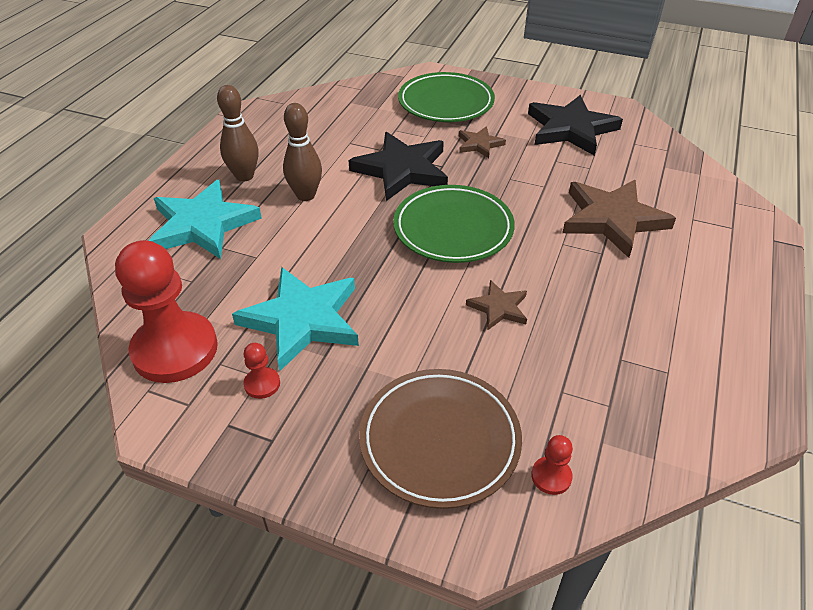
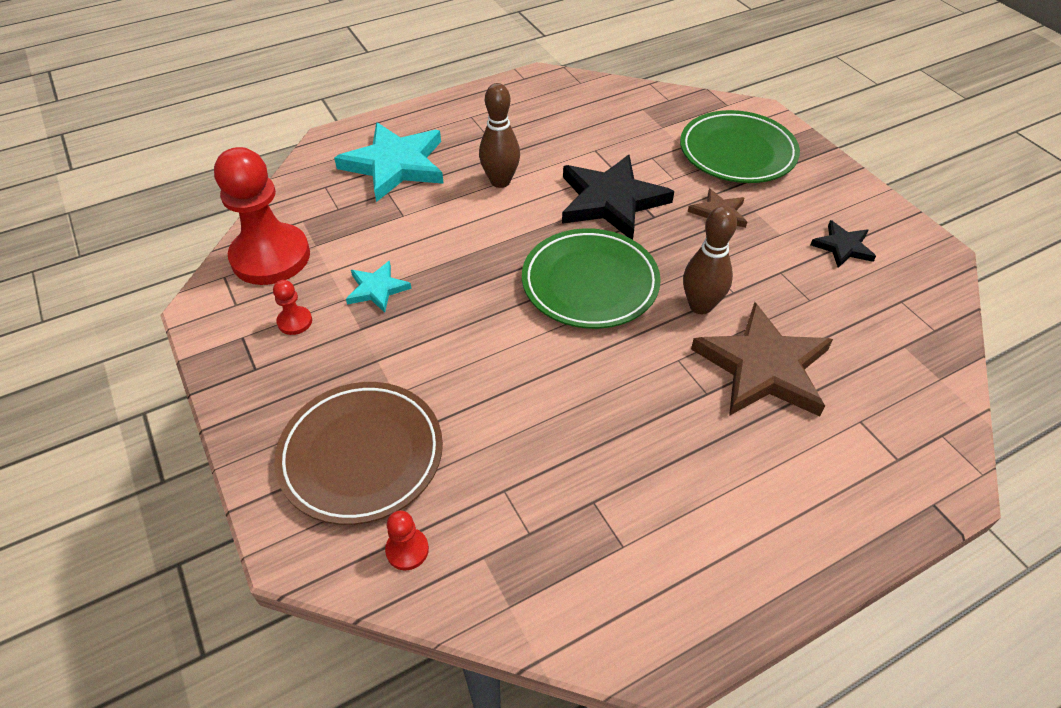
camera: 40 degrees right, 5 degrees up
brown bowling pin [217,85,259,182] -> brown bowling pin moved to [683,206,737,314]
turquoise star [232,267,359,371] -> turquoise star [346,261,411,313], size x0.51
brown star [466,280,527,330] -> none
black star [528,95,623,156] -> black star [810,220,876,268], size x0.51

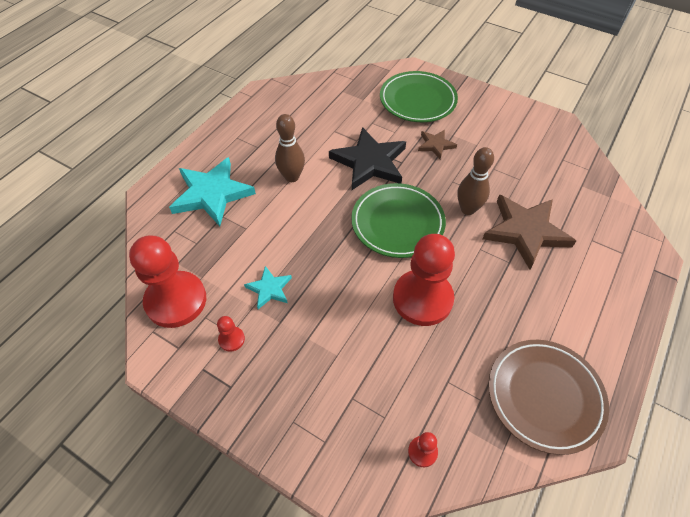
camera: 30 degrees left, 5 degrees up
brown plate [274,382,443,525] -> brown plate moved to [488,340,609,455]
black star [810,220,876,268] -> none
none -> red pawn [393,234,455,326]

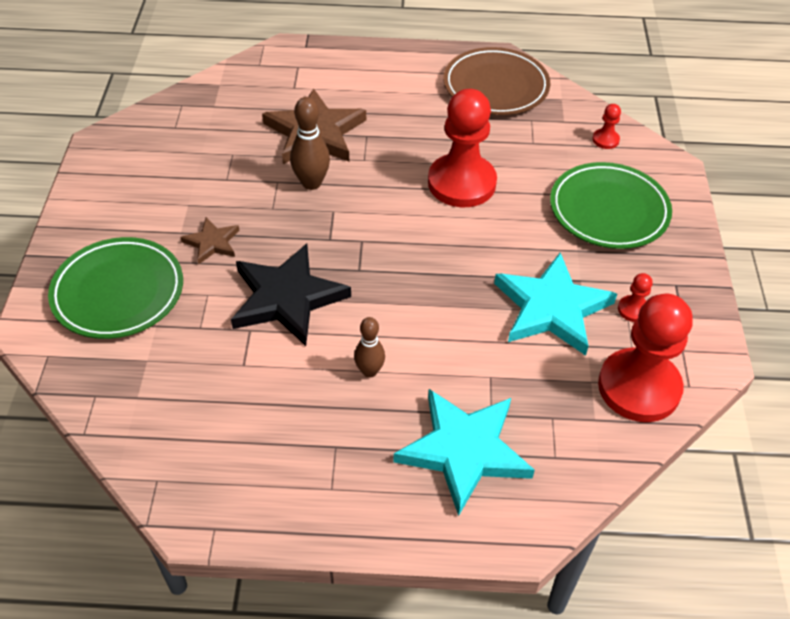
camera: 120 degrees left, 5 degrees down
turquoise star [244,266,292,309] -> turquoise star [494,253,617,356], size x1.98
brown bowling pin [275,114,305,182] -> brown bowling pin [354,317,385,378], size x0.67
green plate [351,183,446,258] -> green plate moved to [550,162,672,249]

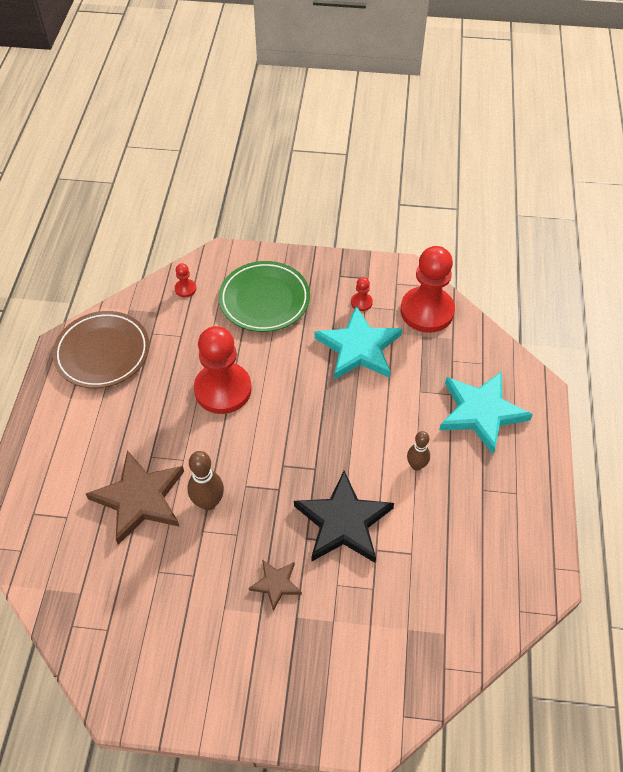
camera: 85 degrees left, 5 degrees up
green plate [48,237,183,339] -> none

